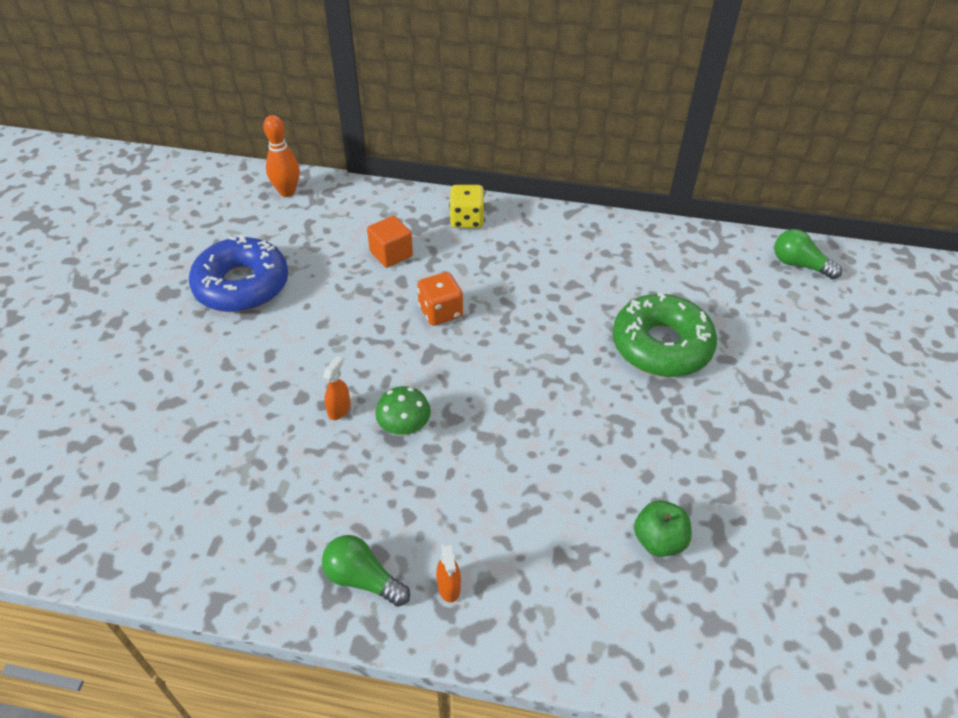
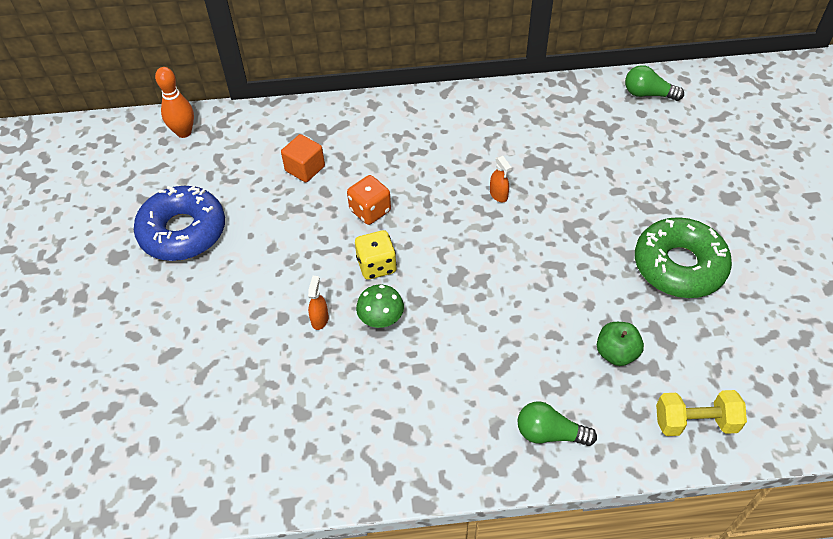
camera: 15 degrees left, 5 degrees up
green light bulb [322,535,410,607] -> green light bulb moved to [518,401,597,446]
orange spray bottle [436,542,461,603] -> orange spray bottle moved to [490,156,512,202]
yellow dice [449,185,485,228] -> yellow dice moved to [355,230,397,280]
green donut [612,293,717,377] -> green donut moved to [635,217,732,298]
none -> yellow dumbbell [656,390,747,436]

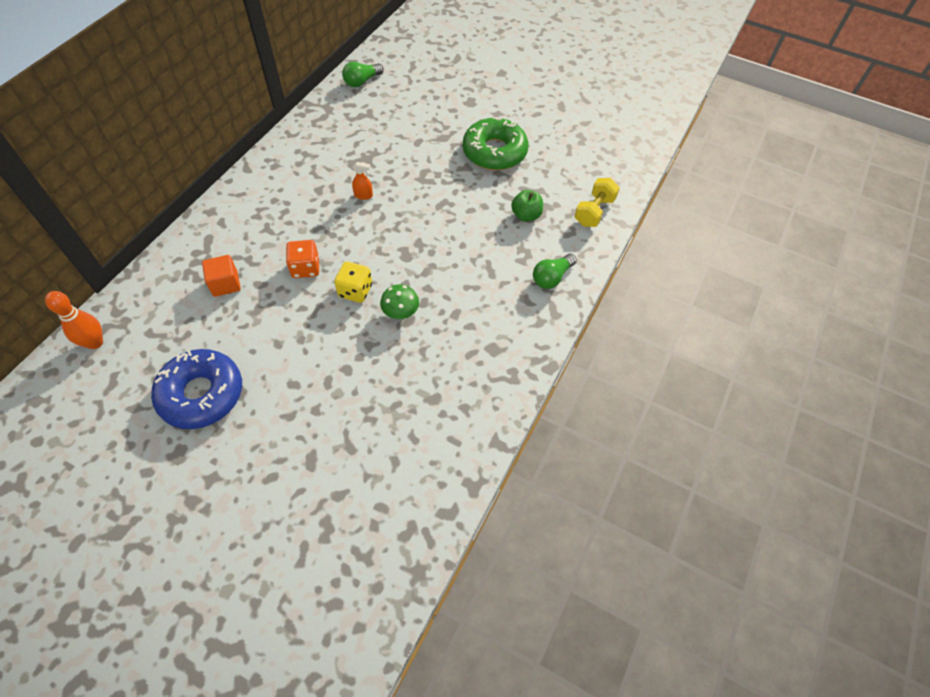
camera: 60 degrees left, 5 degrees up
orange spray bottle [308,276,328,330] -> none

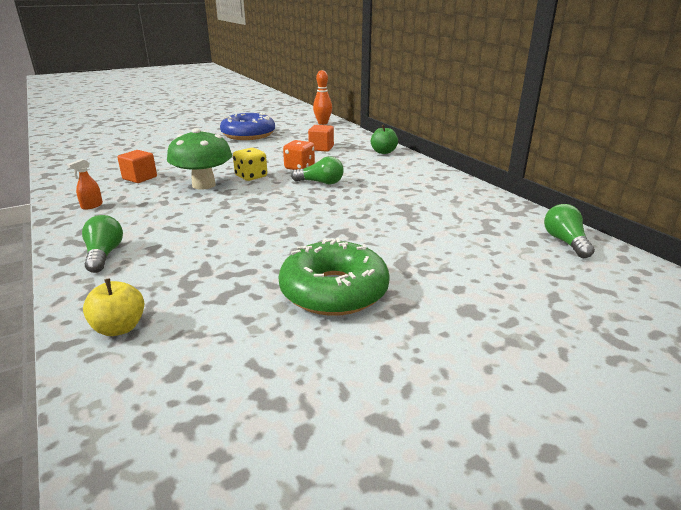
camera: 125 degrees right, 30 degrees down
orange spray bottle [352,162,373,200] -> orange spray bottle moved to [67,159,103,210]
green mushroom [380,284,419,319] -> green mushroom [167,128,232,190], size x1.77
green apple [511,190,543,222] -> green apple moved to [371,125,398,154]
yellow dumbbell [574,178,620,227] -> yellow apple [83,278,144,336]
none -> orange cube [117,150,157,183]
none -> green light bulb [291,156,344,184]

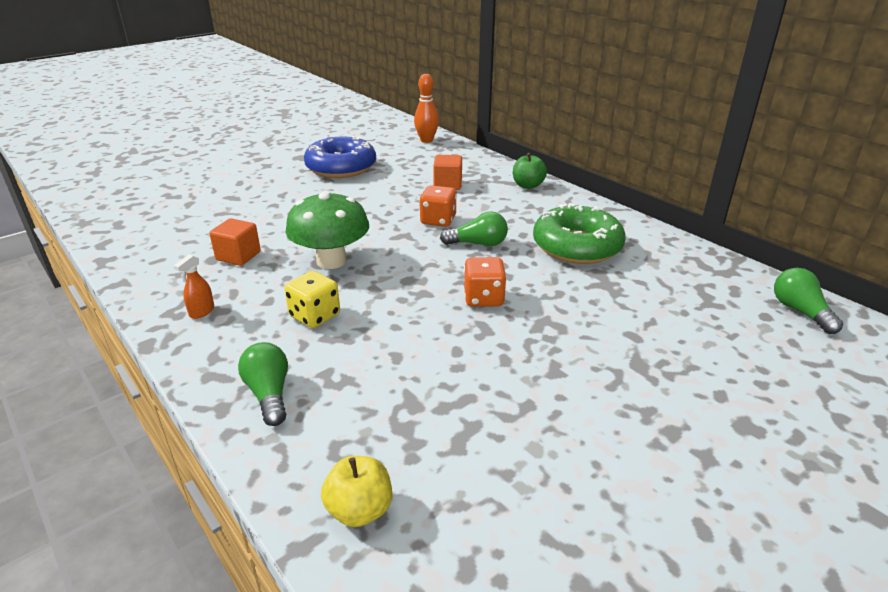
camera: 10 degrees left, 5 degrees up
yellow dice [233,148,267,181] -> yellow dice moved to [284,271,340,328]
green donut [278,238,390,316] -> green donut moved to [533,203,626,264]
none -> orange dice [464,257,507,307]

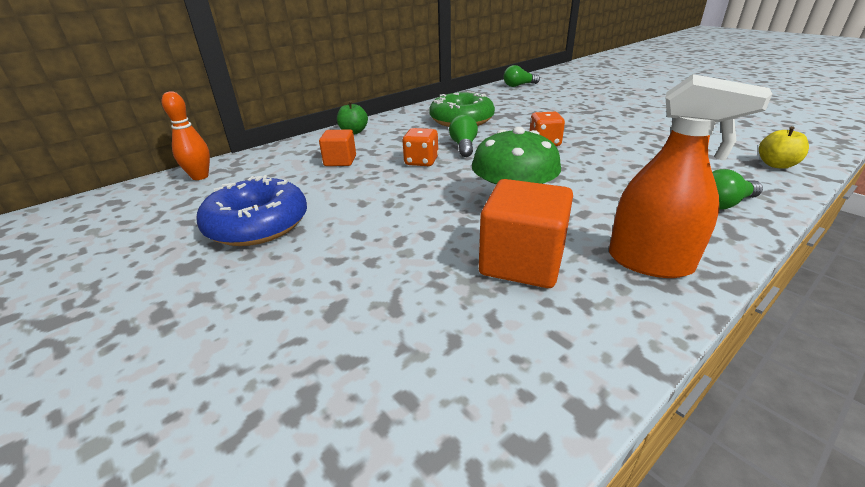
camera: 90 degrees left, 0 degrees up
orange spray bottle [174,255,214,319] -> orange spray bottle [609,74,772,278], size x2.39
orange cube [209,218,261,266] -> orange cube [479,179,573,288], size x1.70
yellow dice [284,271,340,328] -> none

